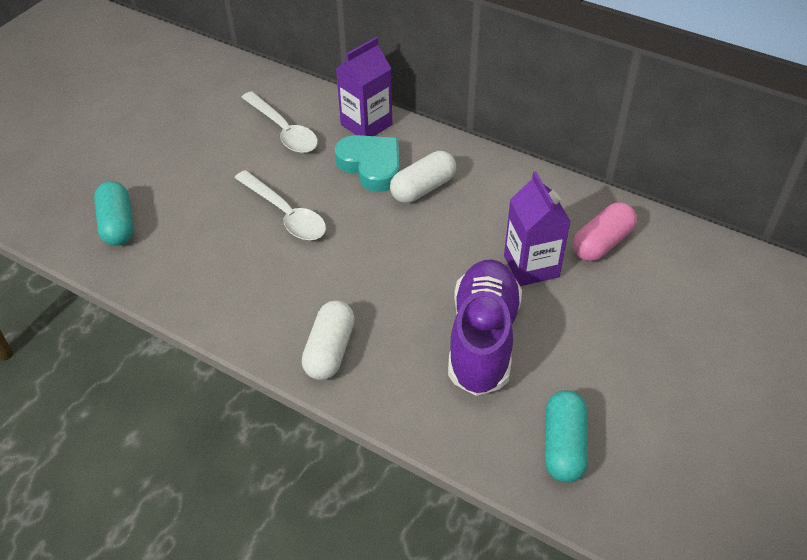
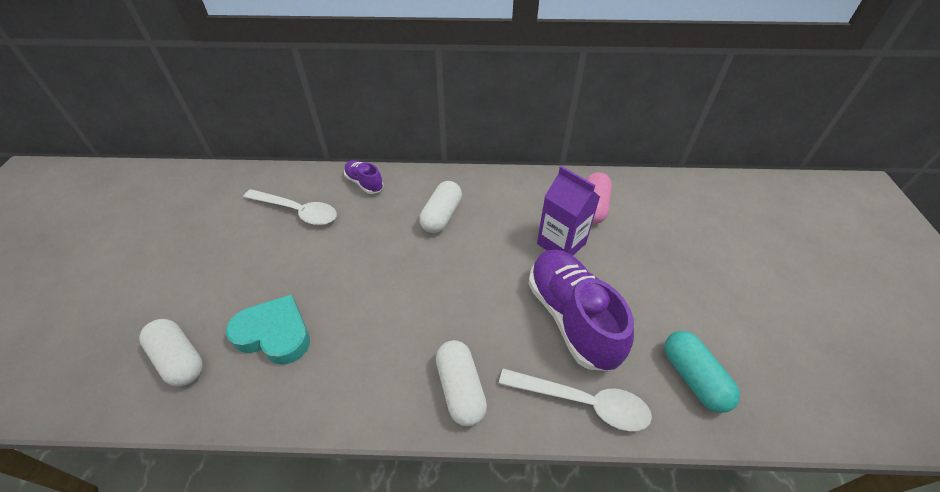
camera: 30 degrees left, 0 degrees up
turquoise capsule [94,181,134,246] -> white capsule [139,319,203,386]
white spoon [235,170,326,240] -> white spoon moved to [499,368,652,431]
turquoise heart [335,135,399,192] -> turquoise heart moved to [226,294,310,365]
purple carton [336,37,392,136] -> purple shoe [344,160,384,194]

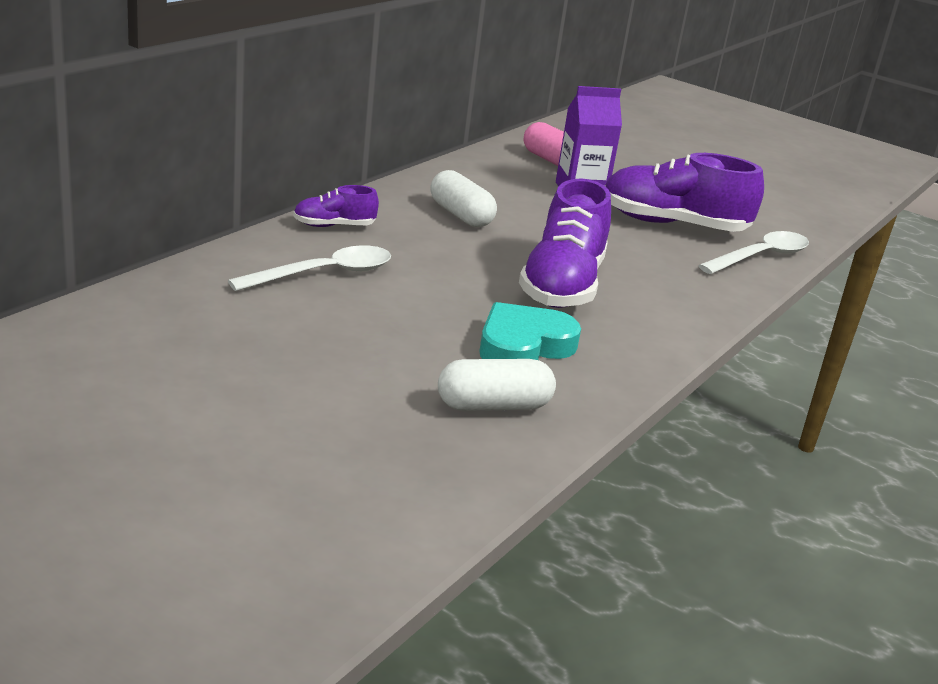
camera: 60 degrees left, 20 degrees down
white capsule [436,340,487,426] -> none
turquoise capsule [664,331,740,413] -> none
none -> purple shoe [519,179,611,308]

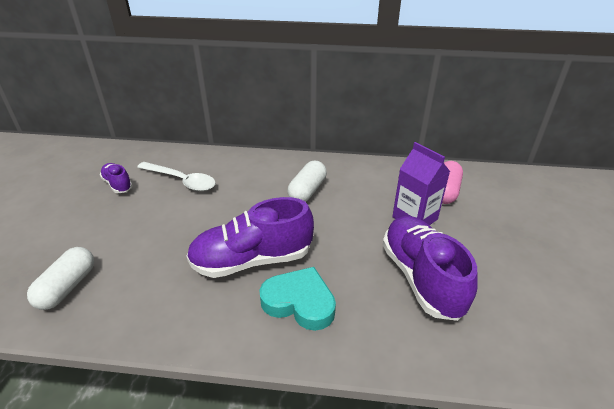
camera: 65 degrees right, 10 degrees up
purple shoe [293,185,379,227] -> purple shoe moved to [100,163,133,193]
white capsule [438,359,556,411] -> white capsule turned 60 degrees clockwise [27,247,94,310]
turquoise heart [479,302,581,360] -> turquoise heart moved to [259,267,336,331]
white spoon [698,231,809,274] -> none

